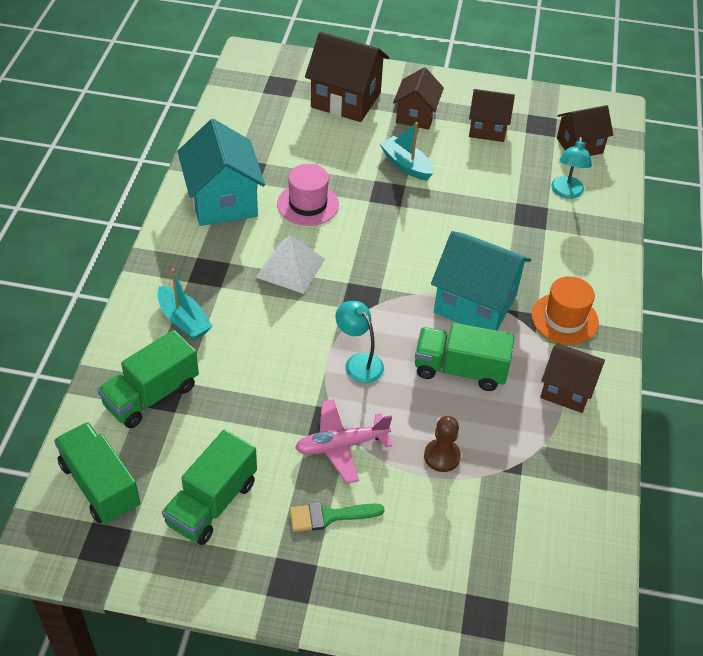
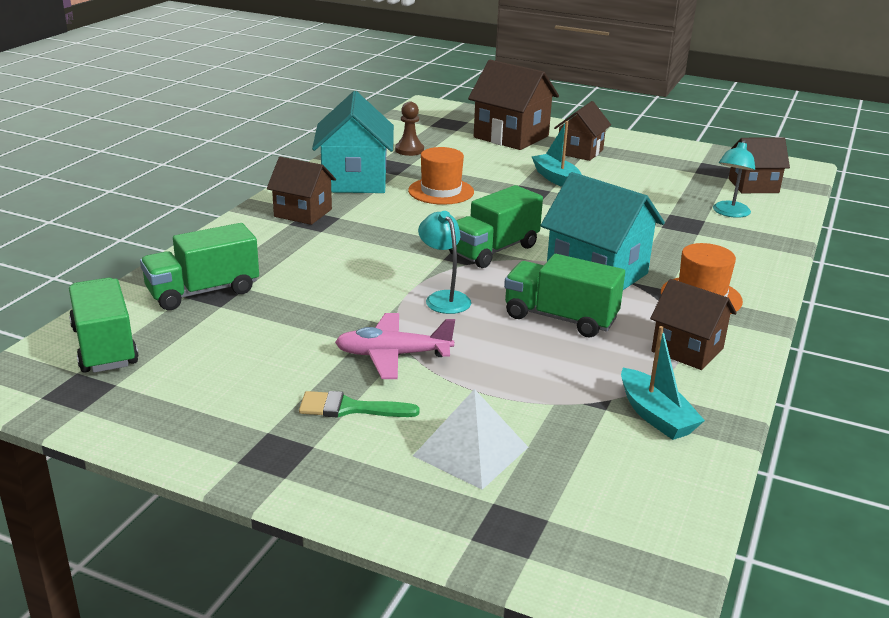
camera: 15 degrees right, 20 degrees down
turquoise boat [157,268,213,340] -> turquoise boat moved to [621,326,705,440]
green truck [162,430,257,545] -> green truck moved to [449,185,543,268]
white pyramid [256,235,325,294] -> white pyramid moved to [413,389,528,490]
pink hat [277,164,339,226] -> orange hat [408,147,474,205]
brown pawn [424,416,461,472] -> brown pawn moved to [395,102,424,156]
brown house [469,89,515,142] -> brown house moved to [267,157,336,225]

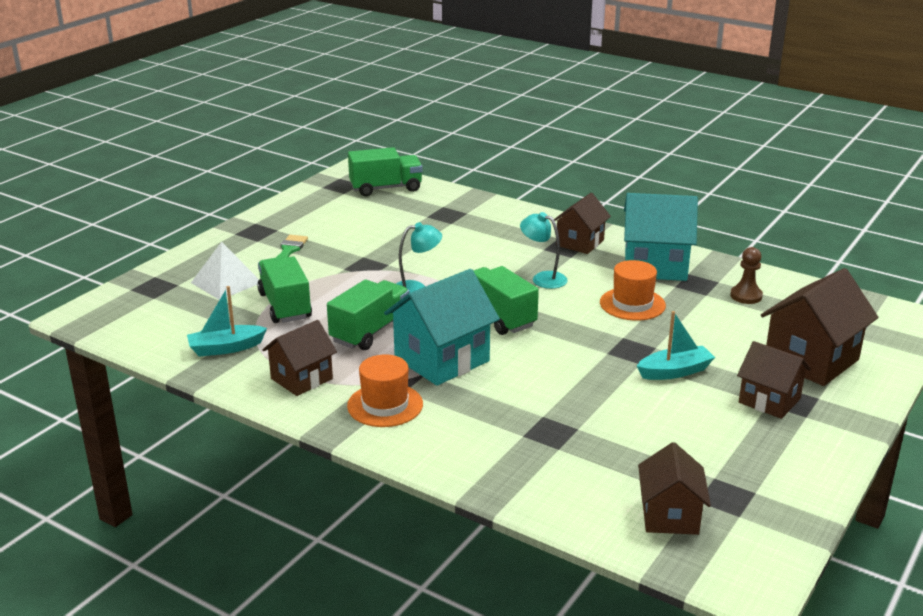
camera: 100 degrees right, 0 degrees up
green truck [140,223,259,310] -> green truck moved to [257,256,312,323]
pink plane [335,313,455,379] -> none
turquoise lamp [713,140,755,218] -> turquoise lamp moved to [520,212,568,289]

